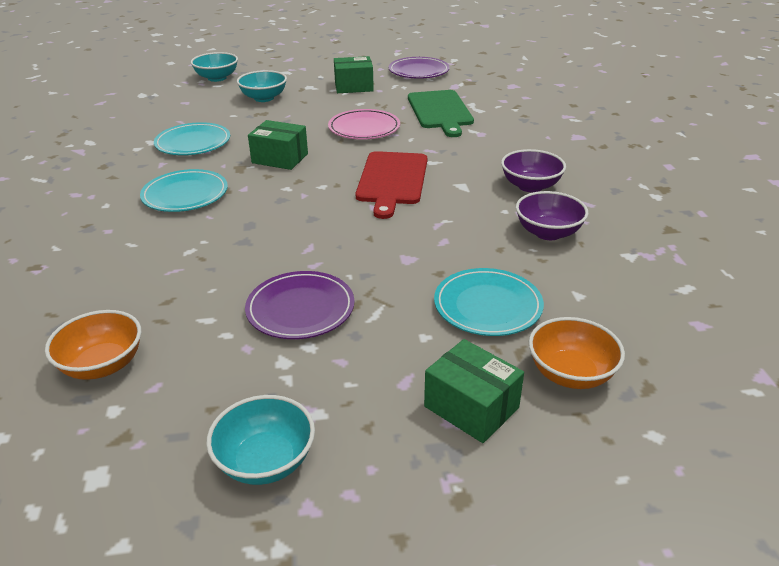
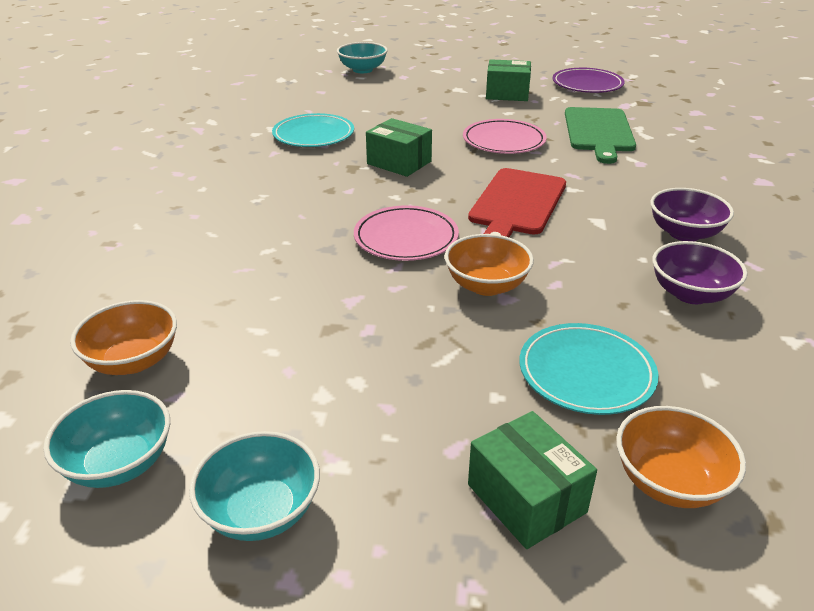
camera: 15 degrees right, 0 degrees up
turquoise plate [140,169,228,212] -> none
turquoise bowl [237,70,287,102] -> turquoise bowl moved to [43,390,170,488]
purple plate [245,271,354,339] -> none
none -> pink plate [354,205,459,261]
none -> orange bowl [445,234,534,296]

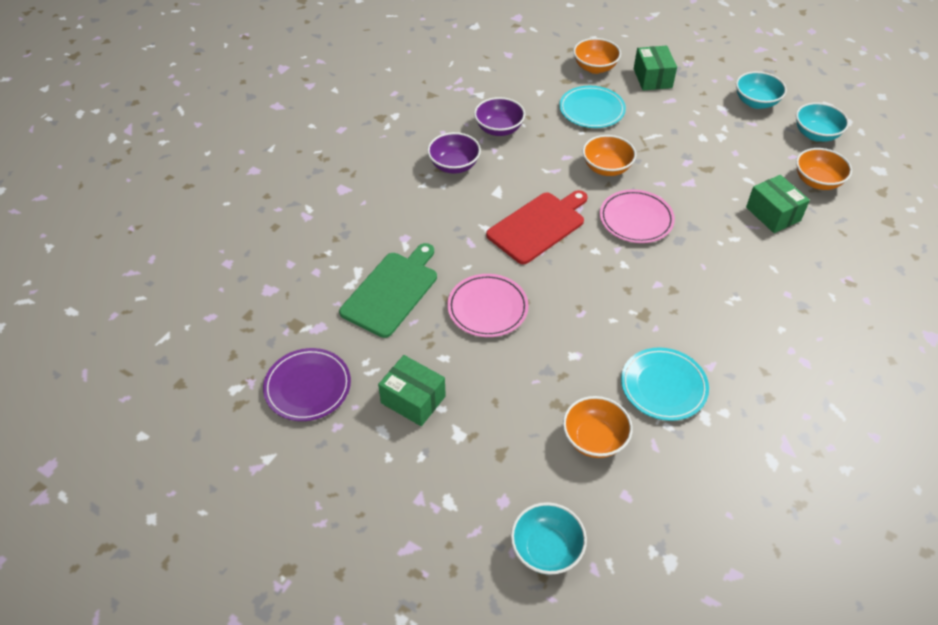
camera: 155 degrees left, 15 degrees up
green box [366,118,432,177] -> green box moved to [746,175,810,233]
none -> orange bowl [563,396,633,458]

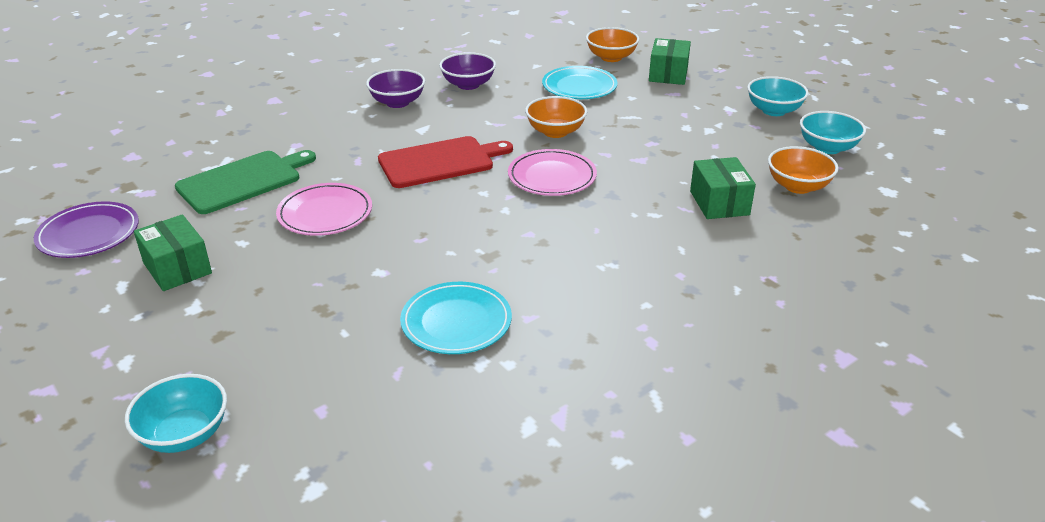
camera: 20 degrees right, 15 degrees down
orange bowl [563,396,633,458] -> none

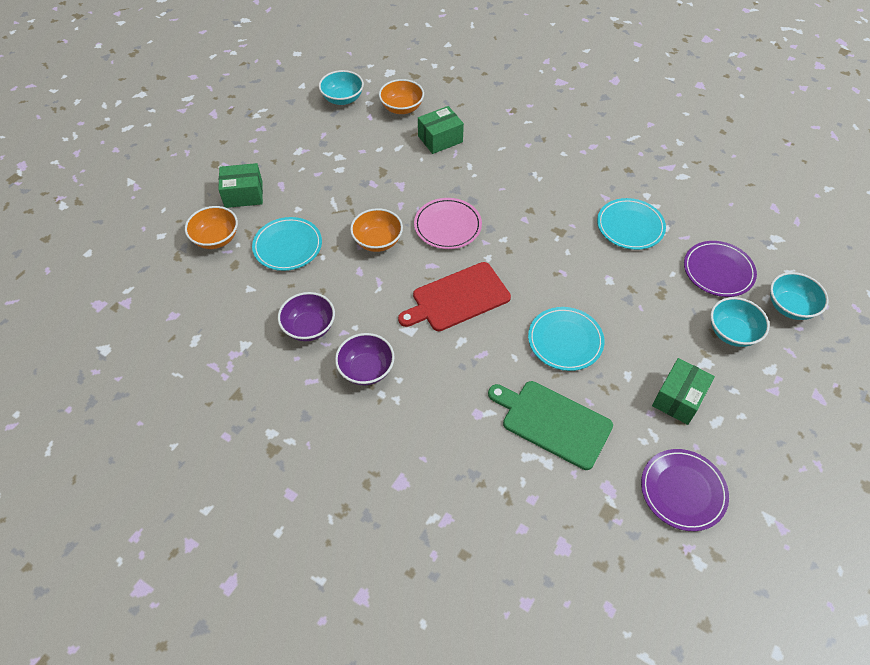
camera: 110 degrees left, 20 degrees up
pink plate [276,183,372,236] -> turquoise plate [528,307,604,371]
red cutting board [378,136,513,188] -> red cutting board turned 75 degrees counterclockwise [398,262,511,331]
turquoise bowl [747,76,809,116] -> turquoise bowl moved to [710,297,770,347]
none -> purple plate [684,241,757,297]

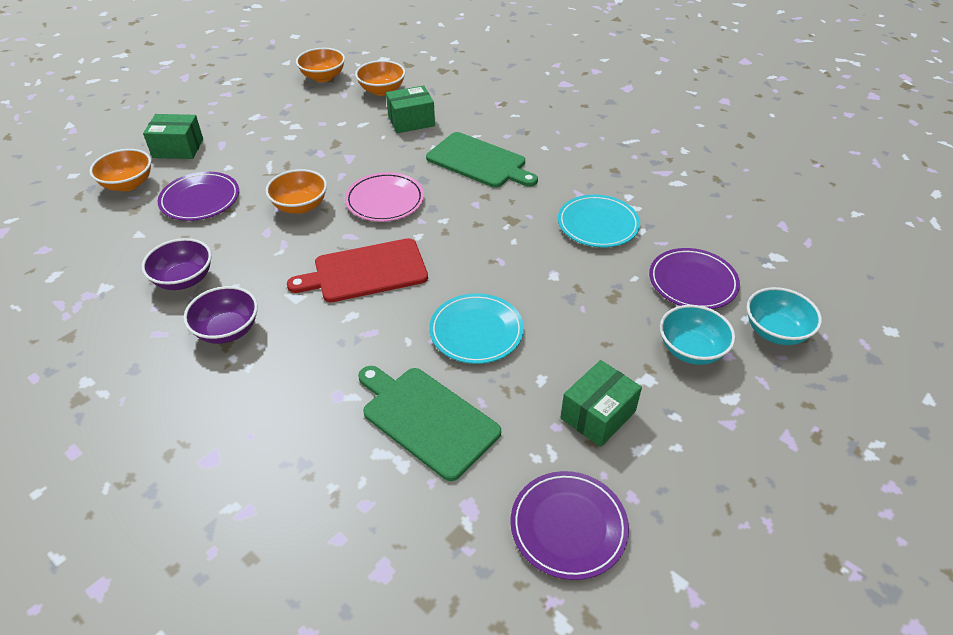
camera: 10 degrees right, 10 degrees down
turquoise plate [252,217,322,271] -> purple plate [157,172,239,221]
turquoise bowl [319,70,364,105] -> orange bowl [296,48,345,82]
none -> green cutting board [426,132,538,188]

